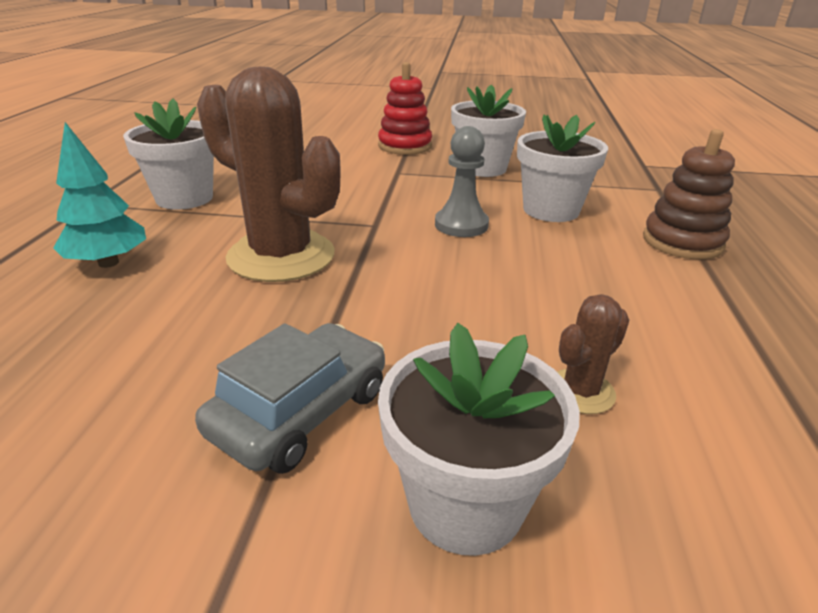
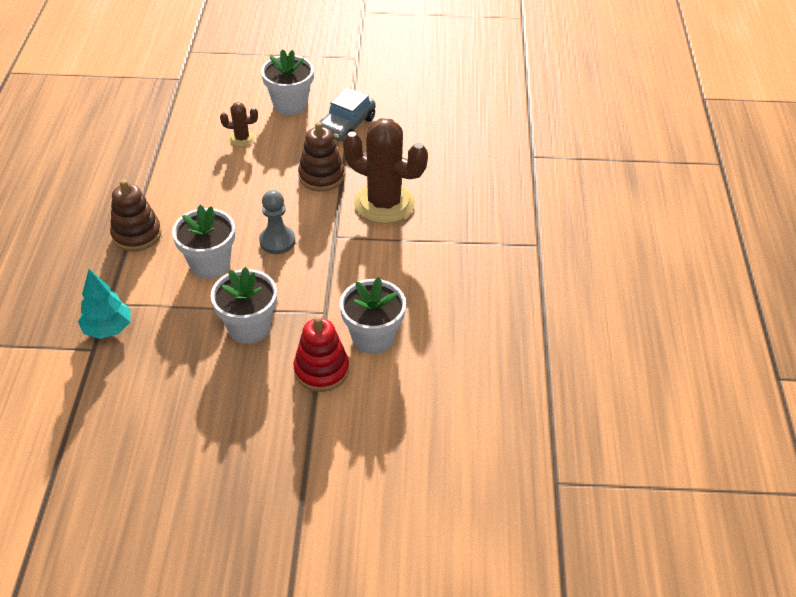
camera: 175 degrees right, 15 degrees up
turquoise tree [53,122,146,268] -> turquoise tree moved to [78,269,130,339]
white flower pot [123,99,214,210] -> white flower pot moved to [340,277,406,354]
brown cactus [557,294,629,414] -> brown cactus turned 45 degrees clockwise [220,102,258,147]
none -> brown stacking toy [298,122,345,192]

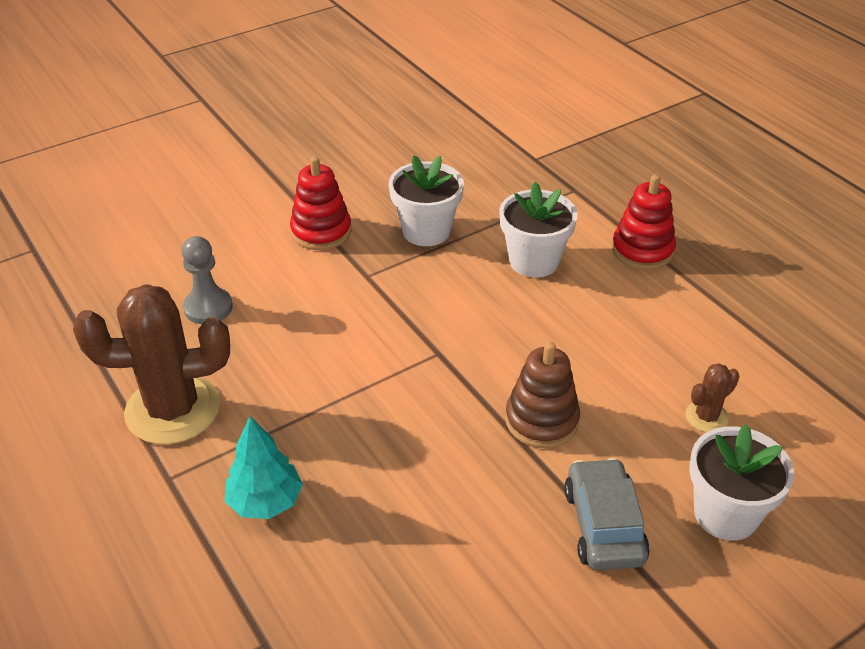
camera: 145 degrees right, 5 degrees down
turquoise tree [78,269,130,339] -> turquoise tree moved to [225,416,303,519]
brown stacking toy [110,180,161,252] -> red stacking toy [612,174,676,270]
grey pawn [259,190,295,254] -> grey pawn moved to [182,236,233,324]
white flower pot [340,277,406,354] -> none
brown cactus [343,118,428,224] -> brown cactus moved to [73,284,230,444]

